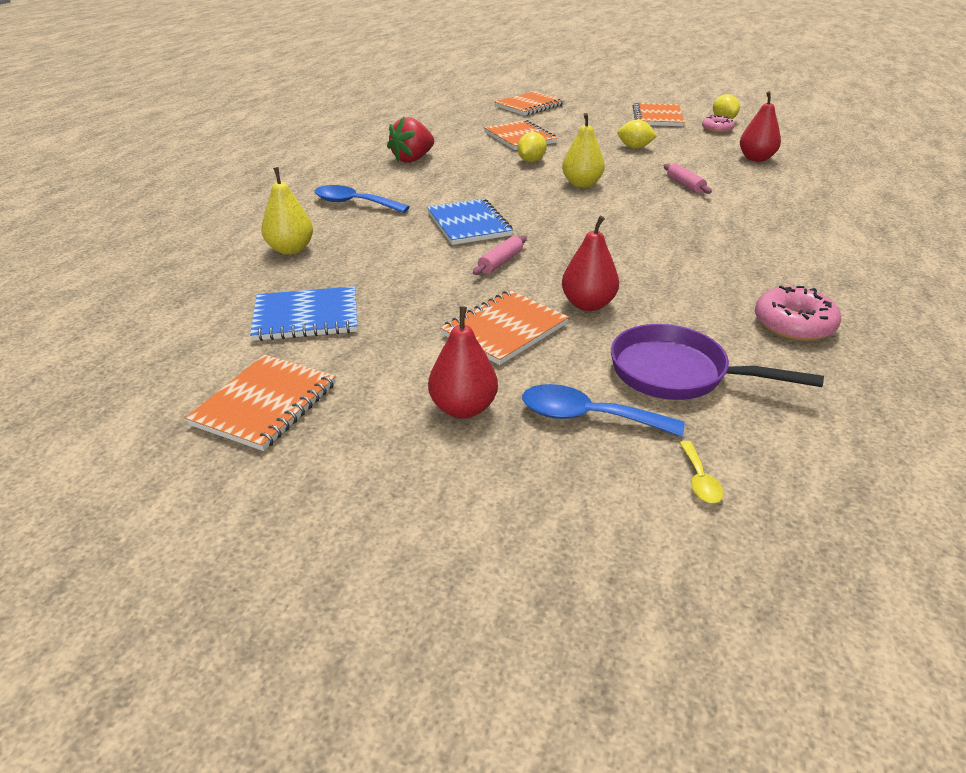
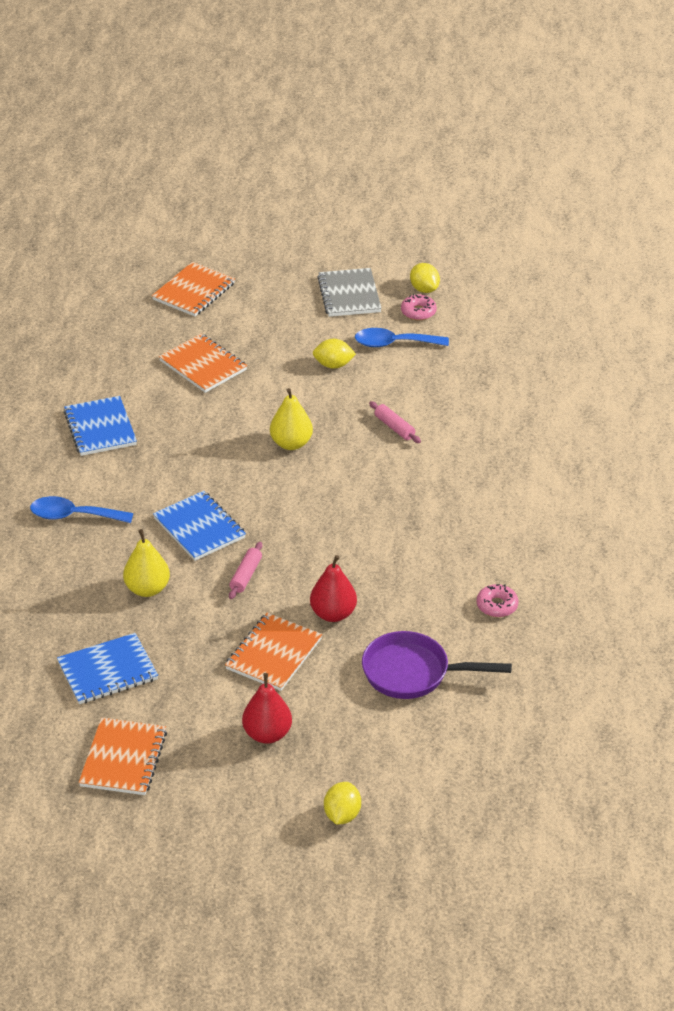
camera: 15 degrees left, 5 degrees up
yellow pear [261,167,313,255] -> yellow pear moved to [123,529,170,597]
red strawberry [387,117,434,163] -> blue notebook [64,396,137,456]
yellow lemon [518,132,547,162] -> yellow lemon moved to [324,782,361,825]
blue spoon [522,384,685,437] -> blue spoon moved to [355,328,449,347]
orange notebook [633,102,685,126] -> grey notebook [317,268,382,317]
yellow spoon [679,441,724,503] -> none
red pear [740,91,781,162] -> none
pink donut [755,286,841,341] -> pink donut [477,584,519,617], size x0.65

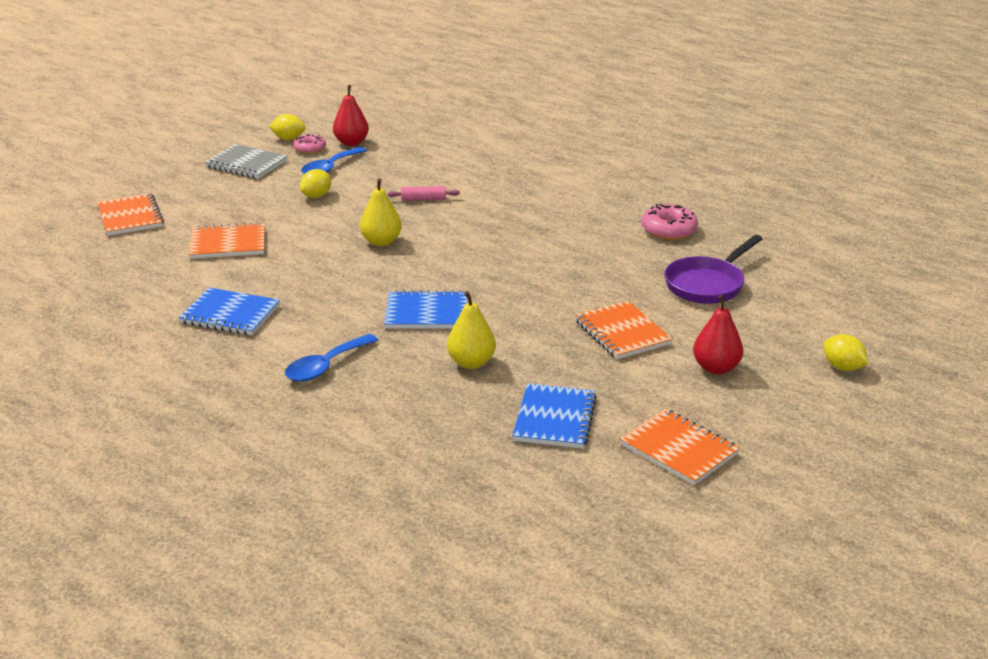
camera: 55 degrees left, 10 degrees down
pink rolling pin [229,542,262,599] -> none
red pear [310,555,357,622] -> red pear moved to [333,85,369,146]
pink donut [477,584,519,617] -> pink donut [641,204,698,240], size x1.53

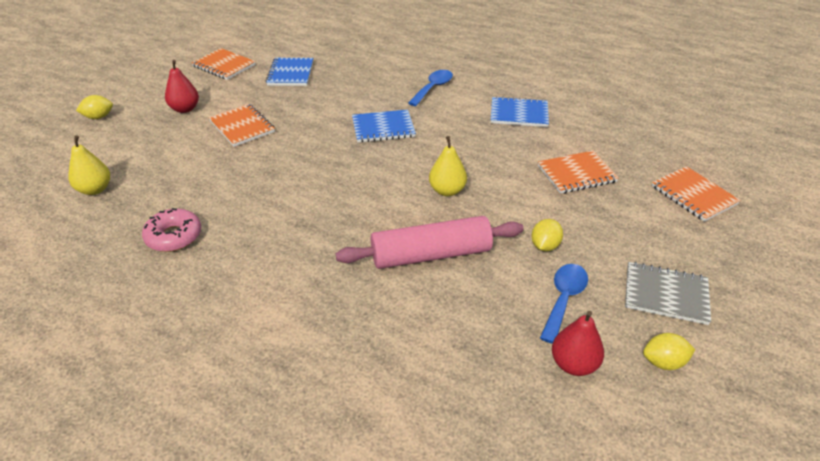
camera: 170 degrees right, 10 degrees up
pink donut [293,134,326,154] -> none
pink rolling pin [388,186,460,201] -> pink rolling pin [336,216,524,269], size x2.44
yellow pear [447,291,496,369] -> yellow pear moved to [68,135,110,195]
purple pan [664,235,762,304] -> none
yellow lemon [823,334,869,371] -> yellow lemon turned 60 degrees counterclockwise [76,95,113,119]

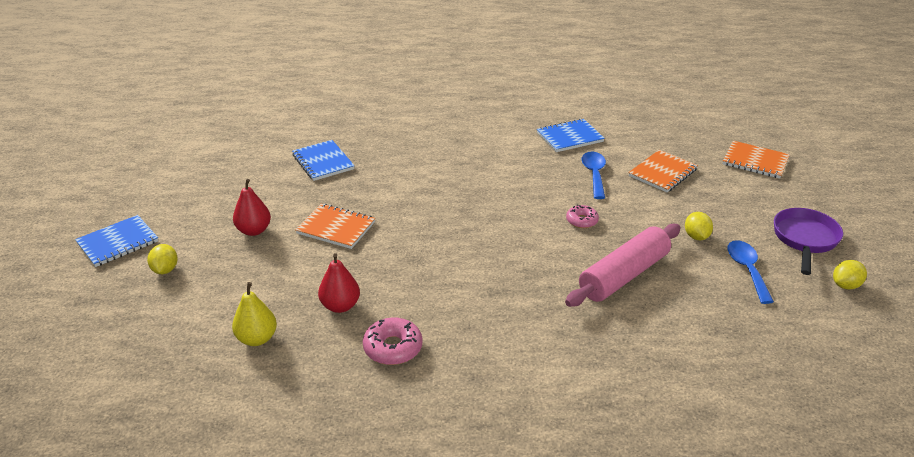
camera: 30 degrees left, 5 degrees down
yellow lemon [76,95,113,119] -> yellow lemon turned 45 degrees counterclockwise [147,244,178,274]
orange notebook [192,48,256,80] -> none
blue notebook [352,110,416,143] -> blue notebook moved to [75,215,158,267]
blue spoon [408,70,453,106] -> blue spoon moved to [582,152,606,199]
yellow pear [429,136,467,196] -> pink donut [566,204,599,228]
red pear [552,311,604,376] -> red pear moved to [318,253,360,313]
grey notebook [625,262,711,325] -> purple pan [774,208,843,275]

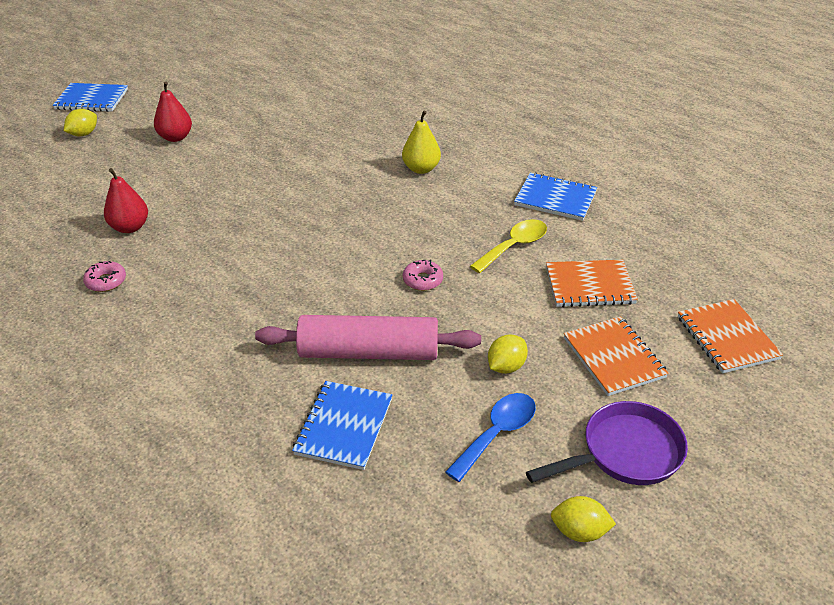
camera: 45 degrees right, 5 degrees up
yellow pear [232,282,277,346] -> yellow pear moved to [402,110,441,174]
blue notebook [292,140,355,181] -> blue notebook moved to [292,381,393,470]
orange notebook [295,204,375,249] -> orange notebook moved to [564,316,669,396]
pink donut [363,318,423,365] -> pink donut [83,261,126,292], size x0.65
blue spoon [582,152,606,199] -> yellow spoon [470,219,547,273]

